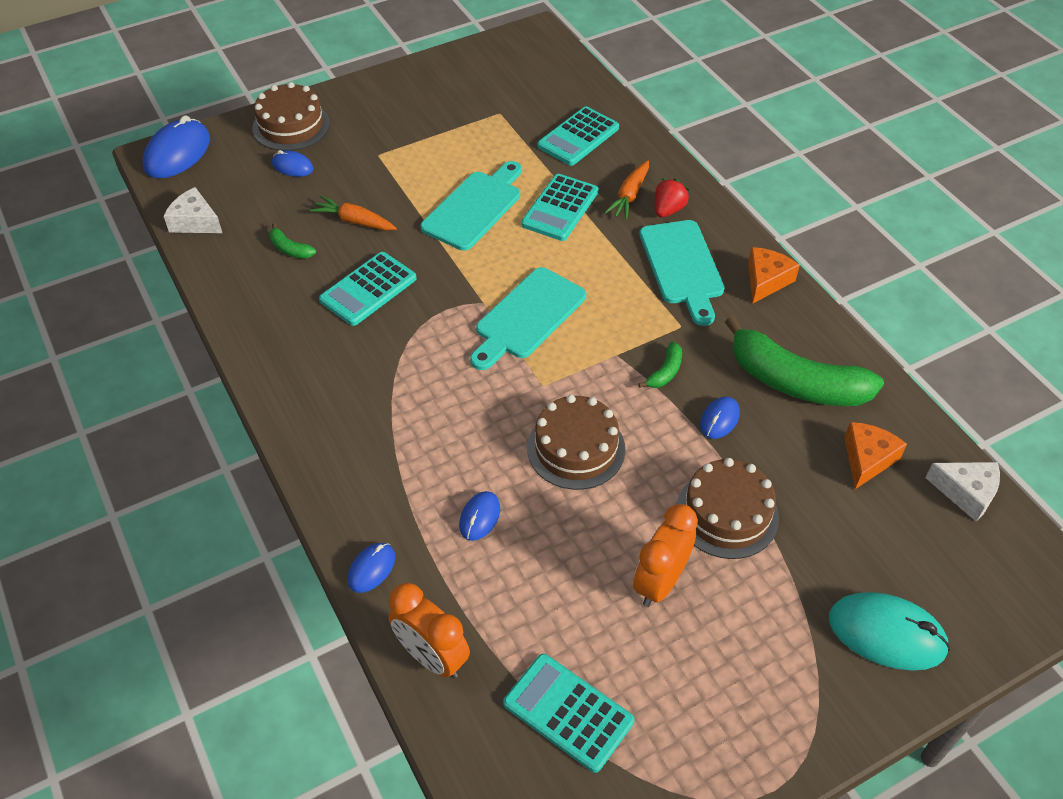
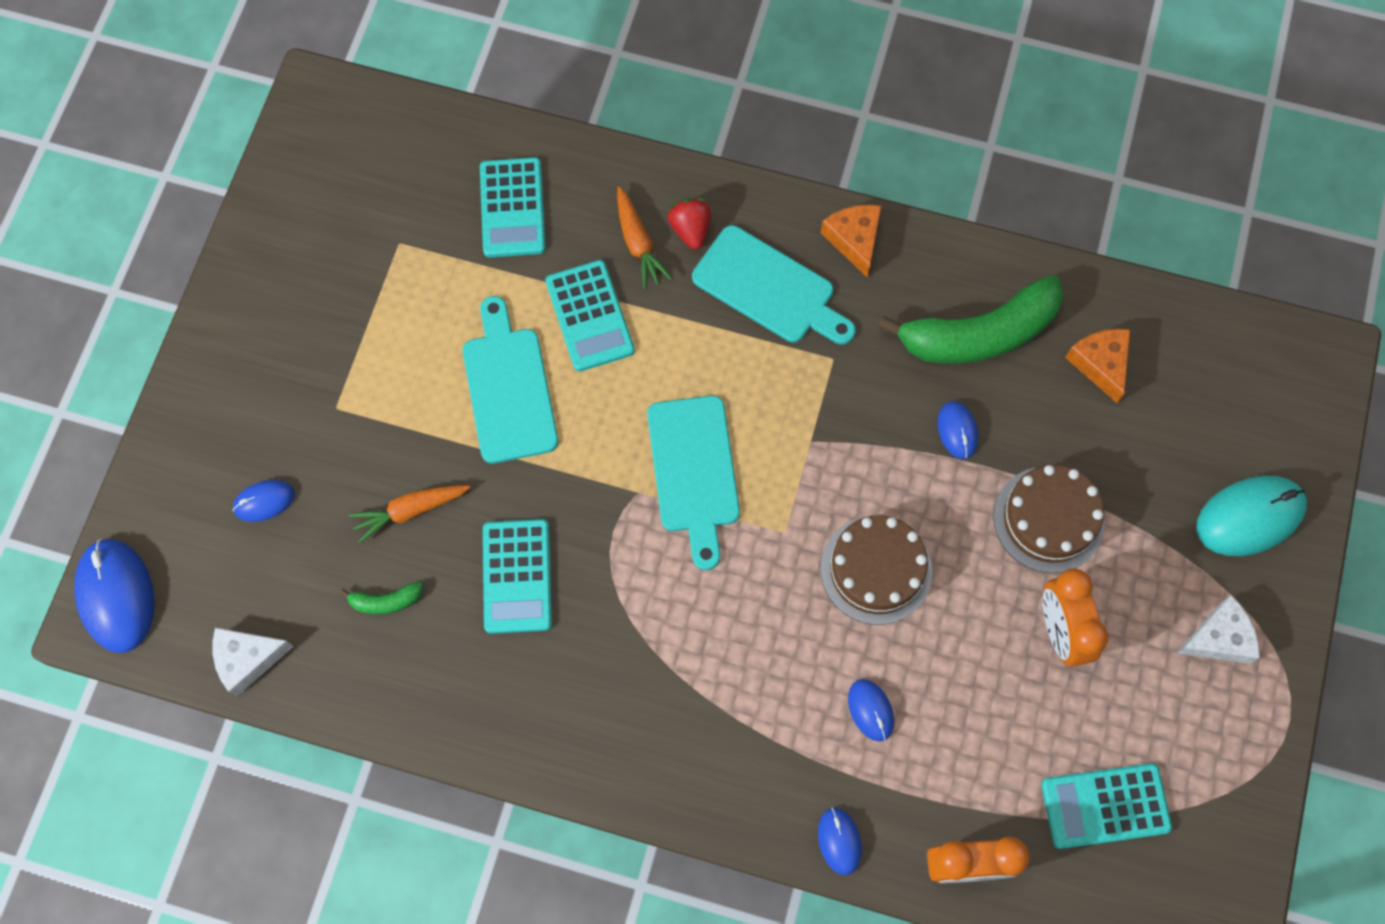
camera: 45 degrees left, 20 degrees up
brown cake [252,82,330,151] -> none
green banana [638,342,682,388] -> none
white cheese [925,462,1000,522] -> white cheese moved to [1177,596,1260,664]

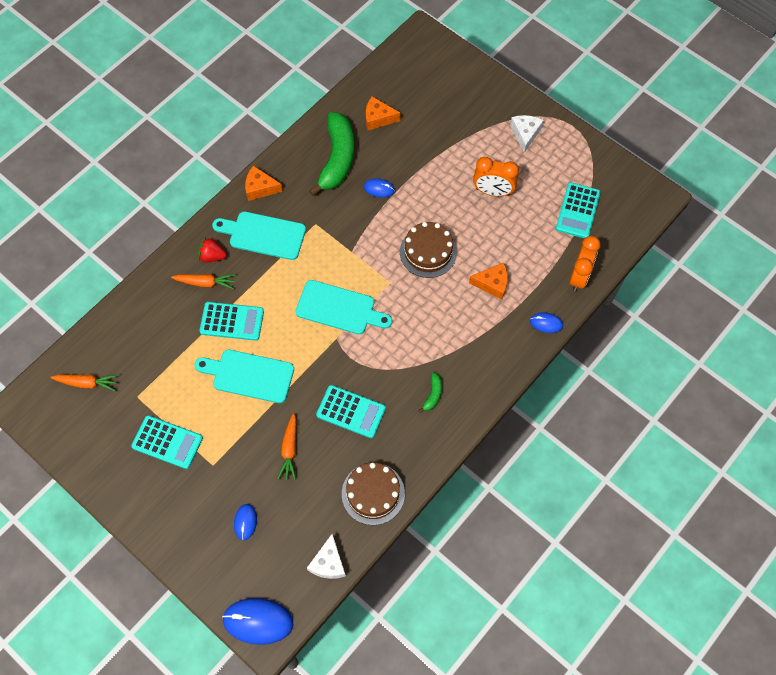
camera: 65 degrees left, 5 degrees down
green banana [339,582,423,615] -> green banana moved to [418,372,442,413]
turquoise calculator [480,157,546,258] -> turquoise calculator moved to [131,415,203,469]
turquoise cutting board [692,225,856,344] -> turquoise cutting board turned 135 degrees counterclockwise [212,212,306,260]
blue mouse [848,679,894,742] -> orange cheese [469,263,508,300]
brown cake [993,465,1105,573] -> brown cake moved to [342,462,405,525]
turquoise mouse [1196,476,1307,556] -> none
none -> orange carrot [50,375,118,391]

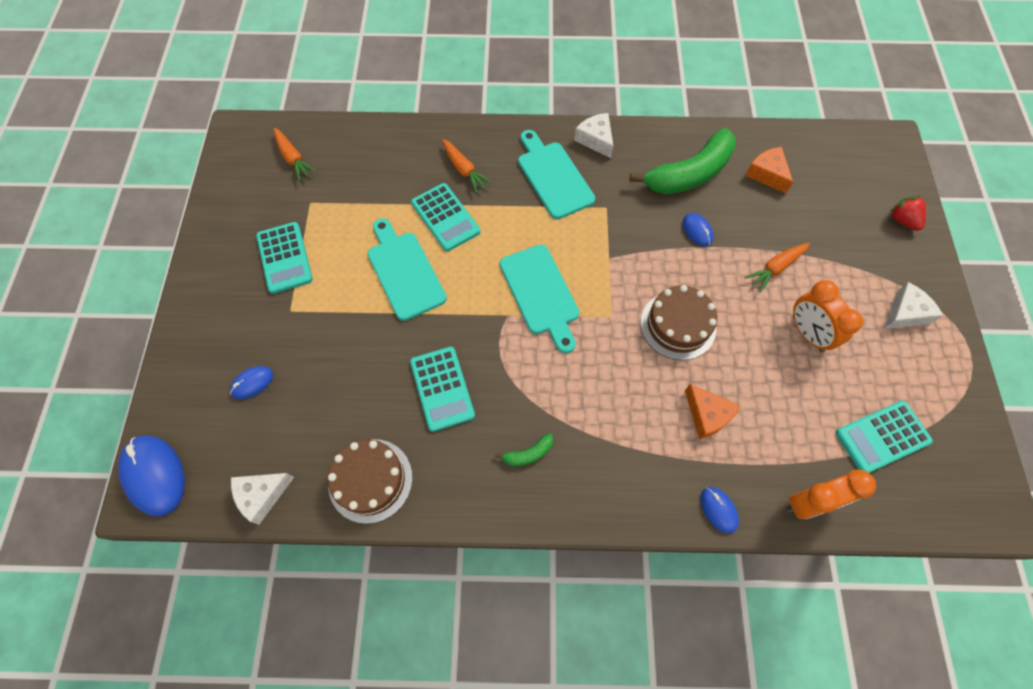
camera: 50 degrees right, 0 degrees up
red strawberry [198,237,227,262] -> red strawberry moved to [890,196,926,231]
orange cheese [245,165,283,201] -> white cheese [574,113,613,158]
orange carrot [278,413,296,480] -> orange carrot moved to [745,243,810,292]

